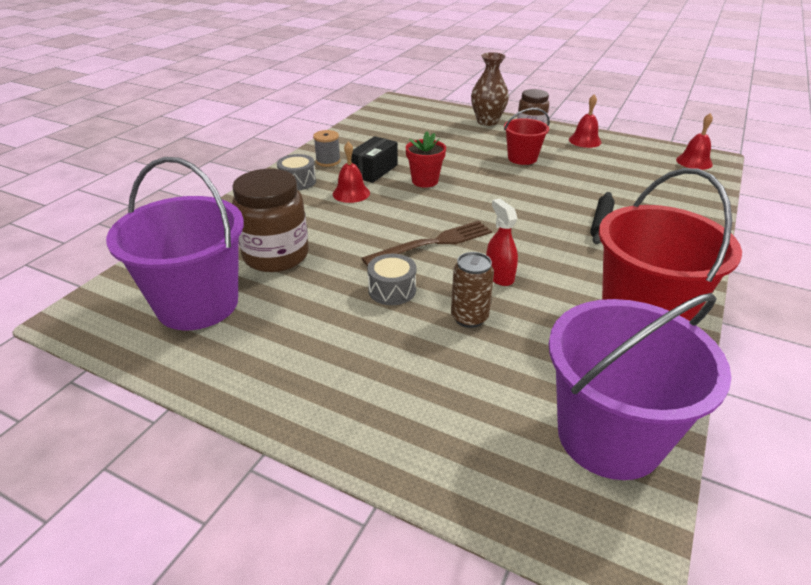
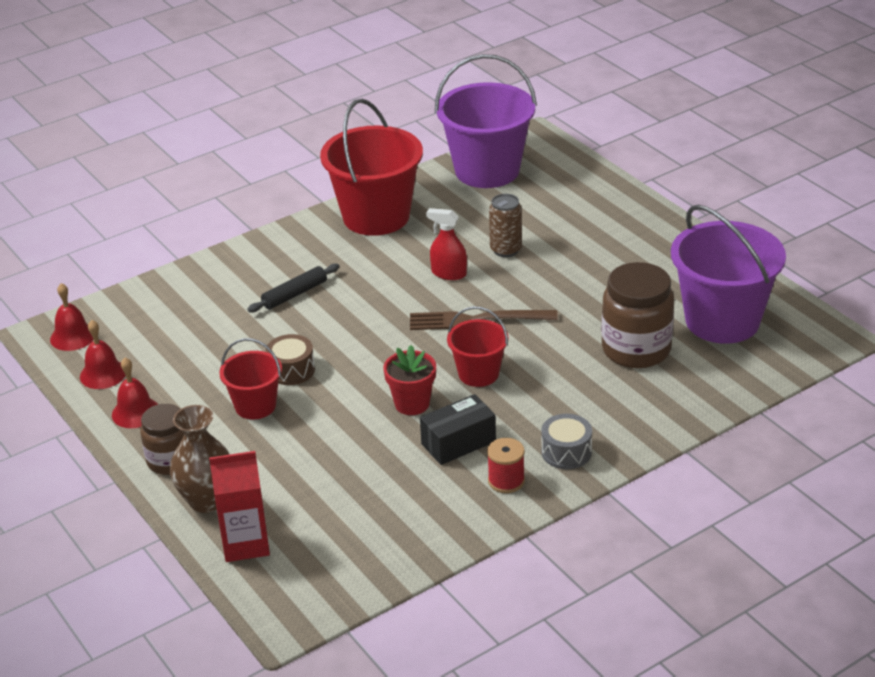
camera: 150 degrees left, 0 degrees up
grey spool [313,130,341,167] -> red spool [487,438,525,493]
red bell [333,142,370,203] -> red bell moved to [80,320,126,389]
grey drum [367,254,416,305] -> none
red spray bottle [486,199,518,286] -> red spray bottle turned 105 degrees clockwise [426,208,467,280]
none -> red carton [209,451,270,562]
none -> brown drum [266,334,315,385]
none -> red bucket [447,306,508,387]

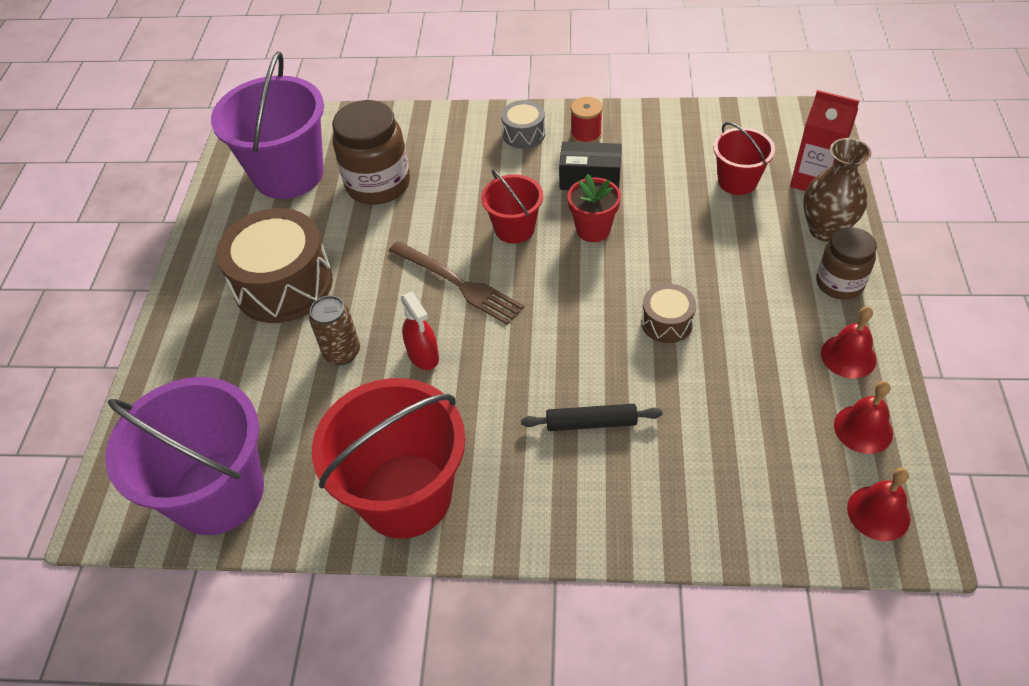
camera: 140 degrees left, 15 degrees up
red bucket [219,338,282,419] -> red bucket moved to [713,122,775,195]
none -> brown drum [216,208,333,323]

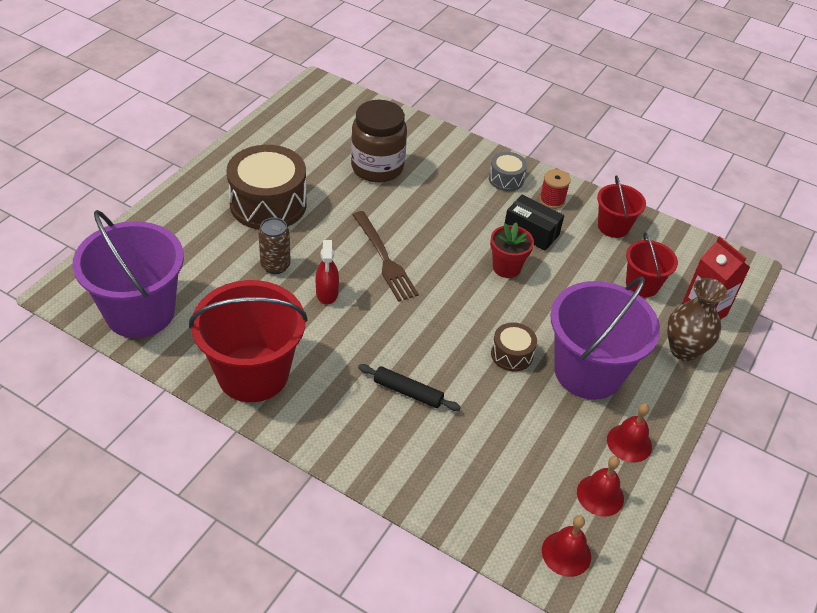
camera: 20 degrees right, 5 degrees down
purple bucket [211,51,324,199] -> purple bucket moved to [550,277,660,400]
red bucket [481,170,543,244] -> red bucket moved to [597,175,646,238]
brown jar [816,227,877,299] -> none

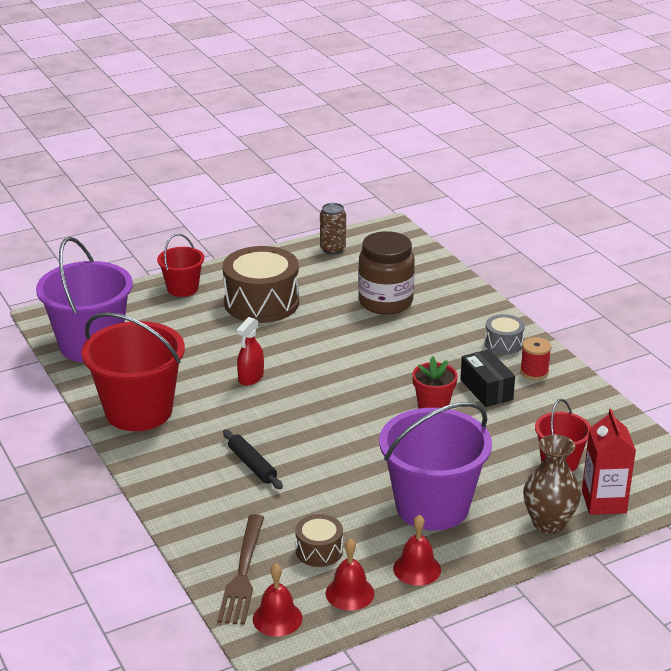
camera: 35 degrees right, 15 degrees down
brown can [258,217,291,274] -> brown can moved to [320,203,346,255]
brown fork [353,211,419,302] -> brown fork moved to [217,514,264,625]
brown drum [491,322,537,372] -> brown drum moved to [295,514,343,567]
red bucket [597,175,646,238] -> red bucket moved to [157,234,204,297]

